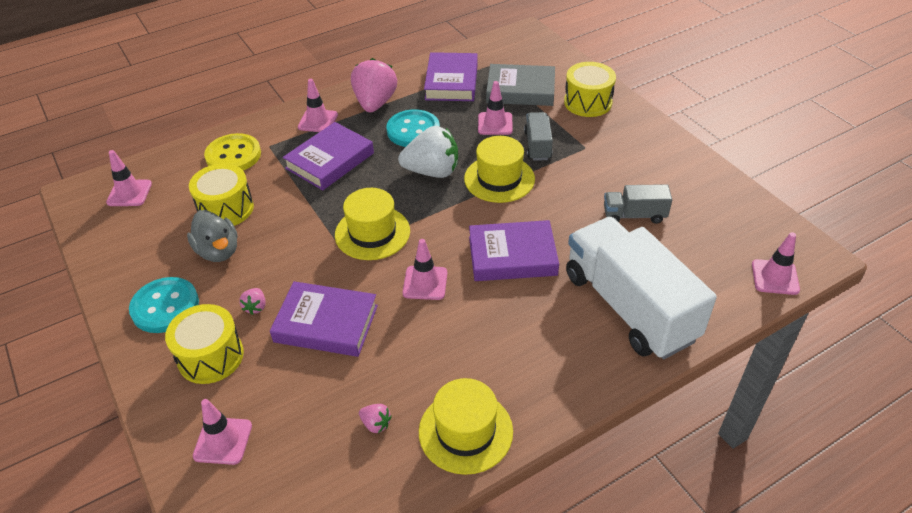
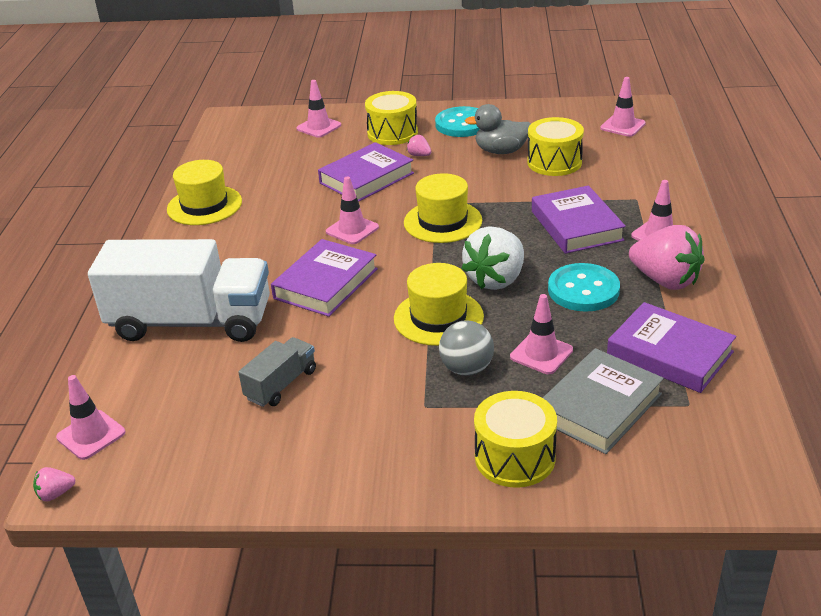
camera: 125 degrees right, 10 degrees down
yellow button [204,133,261,170] -> none
pink strawberry [359,404,392,433] -> pink strawberry moved to [33,467,75,502]
grey truck [524,112,553,161] -> grey ball [439,321,494,376]

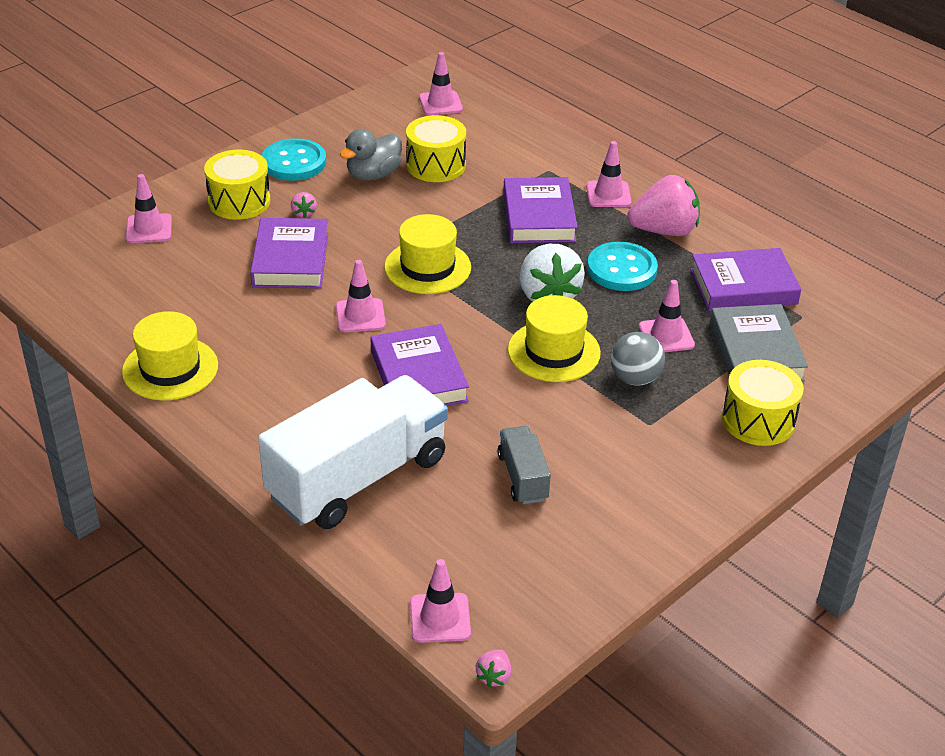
camera: 50 degrees left, 5 degrees up
pink strawberry [407,135,431,156] -> pink strawberry turned 90 degrees counterclockwise [291,192,317,218]
purple book [532,186,626,254] -> purple book turned 60 degrees clockwise [503,177,578,243]

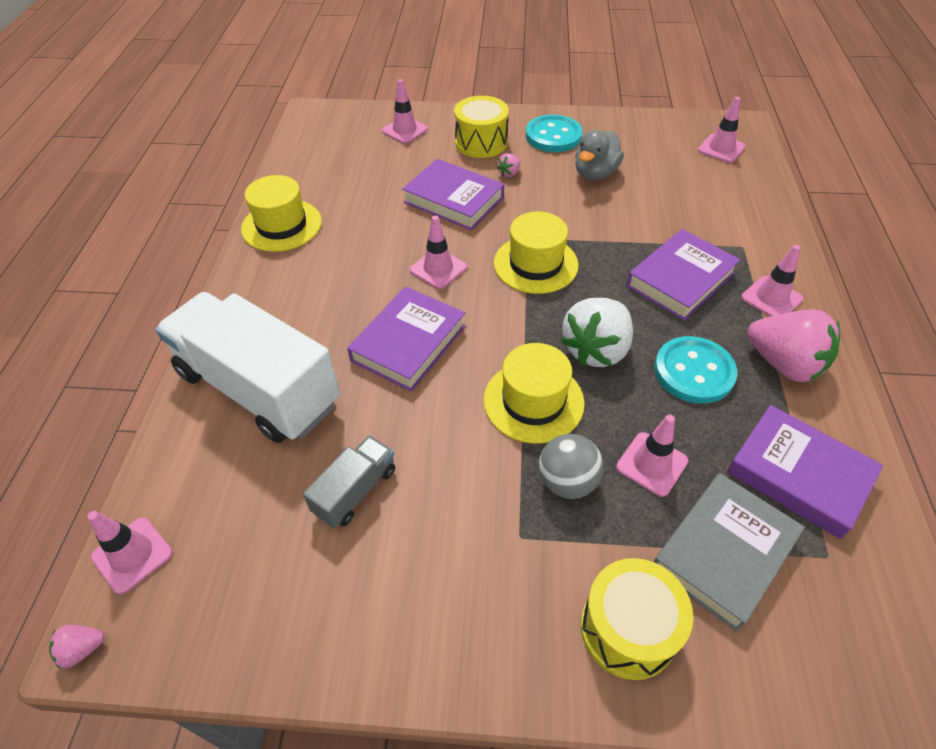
camera: 50 degrees right, 10 degrees up
purple book [250,218,328,288] -> purple book turned 75 degrees clockwise [402,159,504,230]
white truck [258,375,448,529] -> white truck turned 150 degrees counterclockwise [155,292,340,443]
grey duck [340,129,402,181] -> grey duck turned 60 degrees counterclockwise [575,130,624,180]
yellow drum [406,115,466,182] -> none

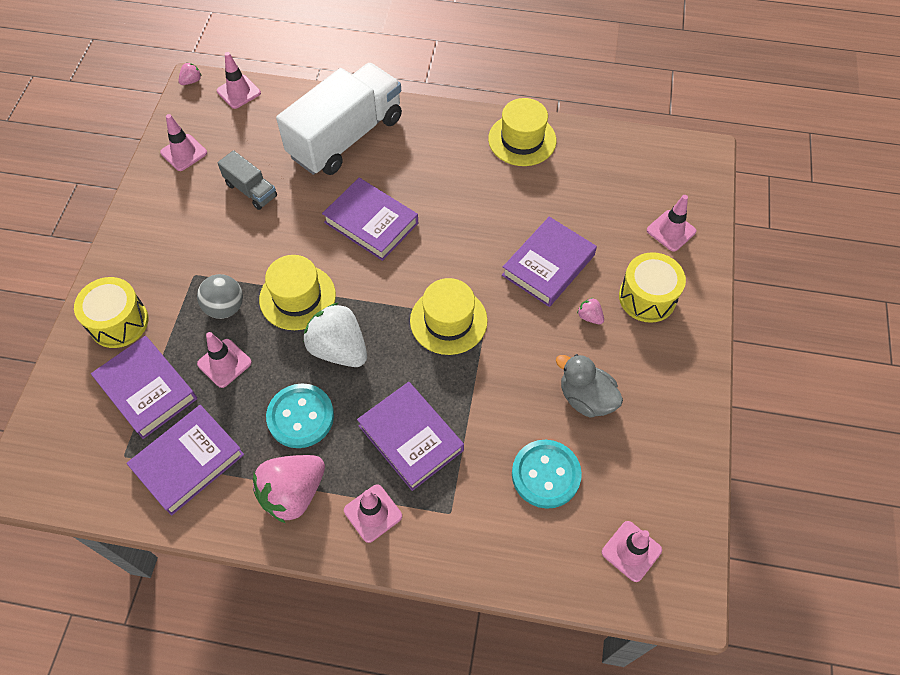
camera: 95 degrees right, 10 degrees up
pink strawberry [49,625,104,668] -> pink strawberry turned 60 degrees clockwise [179,62,202,85]
pink traffic cone [410,216,467,289] -> pink traffic cone moved to [160,114,207,171]
turquoise button [526,115,583,152] -> turquoise button moved to [512,440,582,509]
grey book [654,473,805,632] -> purple book [91,336,197,439]

